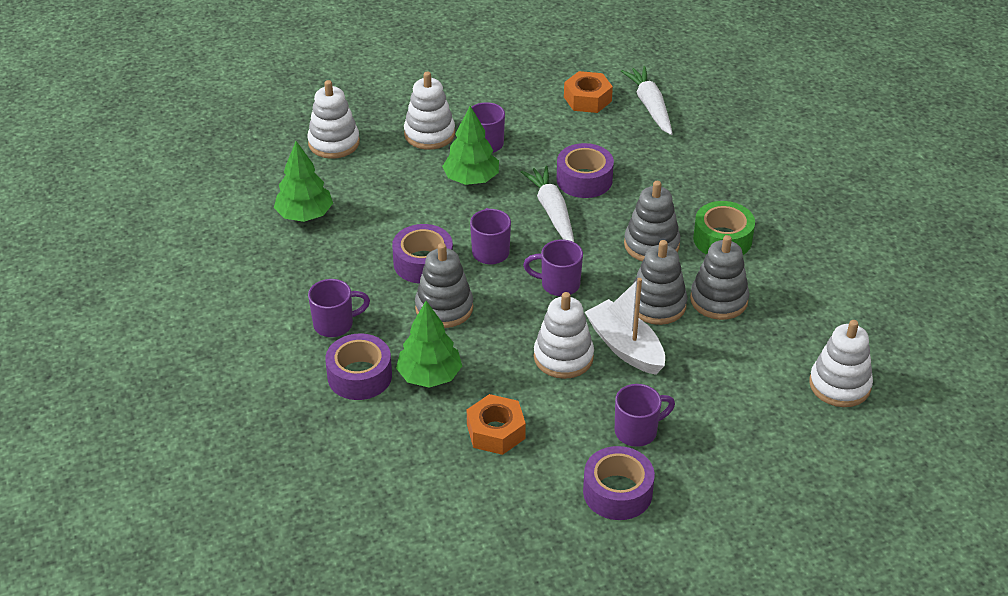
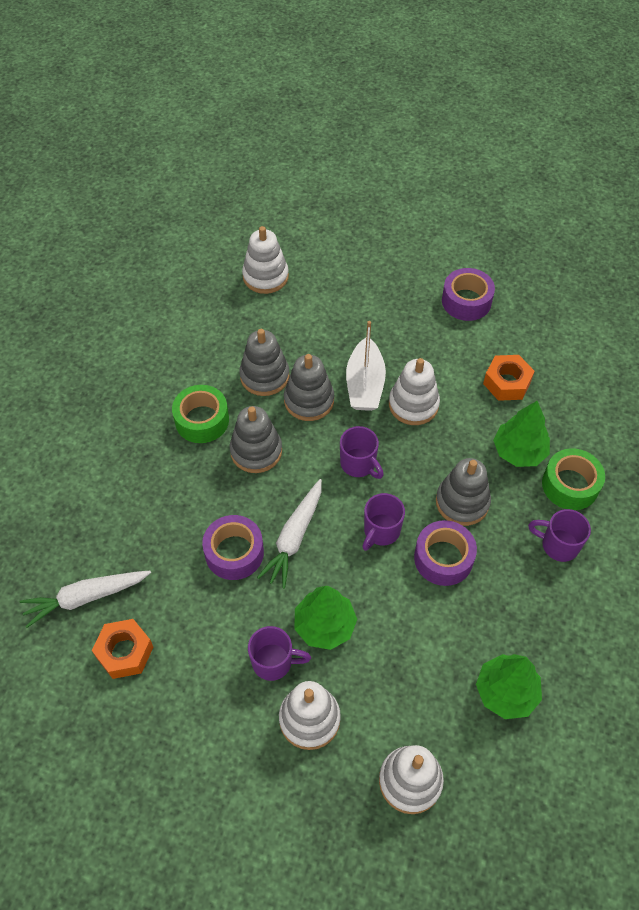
camera: 140 degrees left, 15 degrees up
purple tape [325,333,392,400] -> green tape [542,448,605,510]
purple mug [615,384,675,447] -> none
white carrot [621,66,673,135] -> white carrot turned 45 degrees clockwise [20,571,151,628]

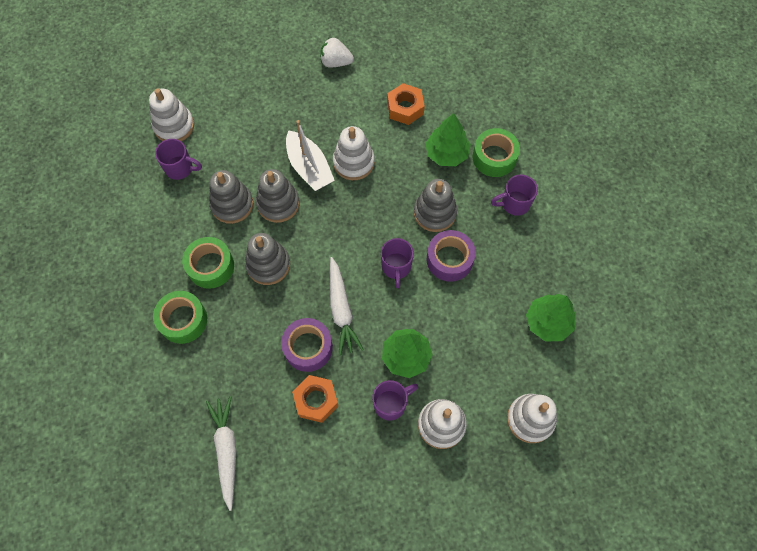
camera: 35 degrees left, 10 degrees up
white carrot [20,571,151,628] -> white carrot turned 135 degrees clockwise [206,396,236,511]
orange nut [92,619,153,679] -> orange nut moved to [292,375,338,423]
purple mug [340,426,384,479] -> purple mug moved to [155,139,202,180]
purple tape [442,268,495,321] -> white strawberry [320,38,354,68]
none -> green tape [153,291,207,344]

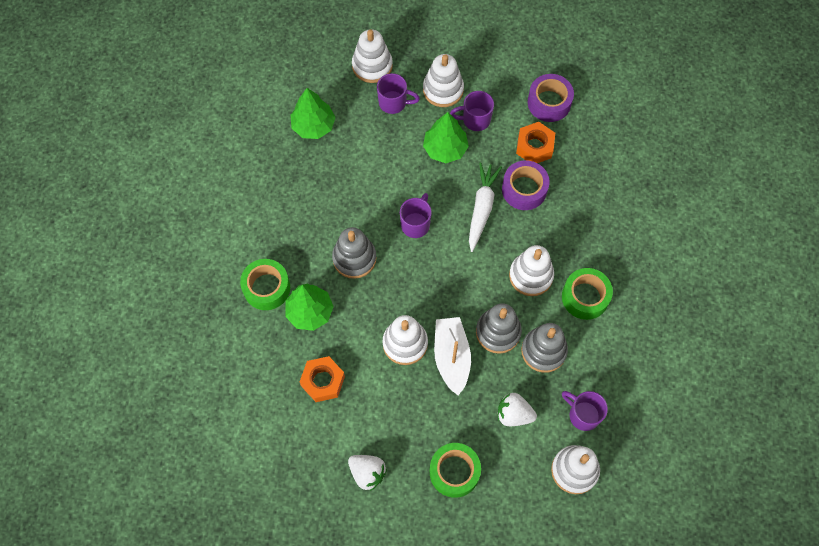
camera: 155 degrees left, 0 degrees up
green tape [153,291,207,344] -> green tape moved to [430,443,481,498]
white carrot [206,396,236,511] -> none
grey stacking toy [245,233,290,285] -> white stacking toy [509,245,554,296]
purple tape [427,230,476,282] -> purple tape moved to [528,74,574,122]
purple mug [491,174,538,216] -> purple mug moved to [377,73,420,114]
none -> white strawberry [498,393,537,426]

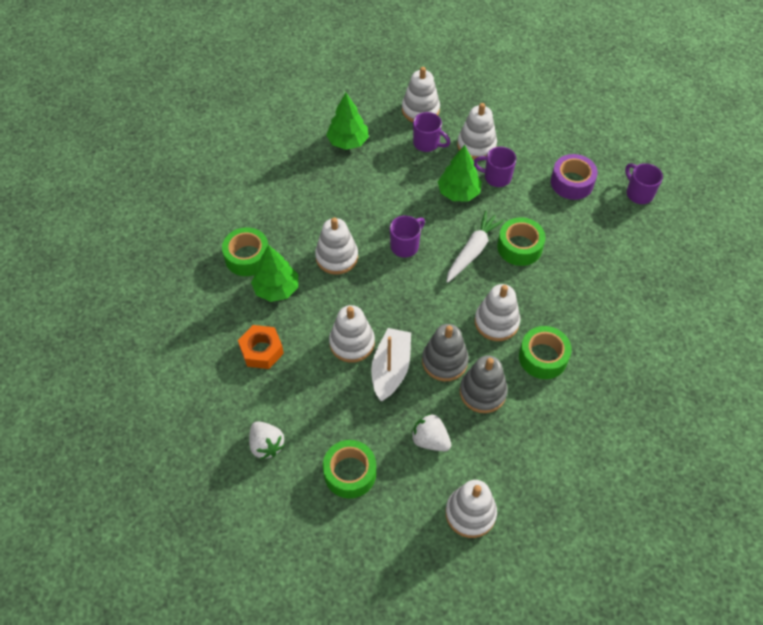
camera: 20 degrees right, 10 degrees down
grey stacking toy [332,227,376,279] -> white stacking toy [315,217,358,275]
purple tape [502,160,550,210] -> green tape [497,217,545,266]
orange nut [516,122,555,163] -> none
purple mug [562,391,608,431] -> purple mug moved to [625,163,663,204]

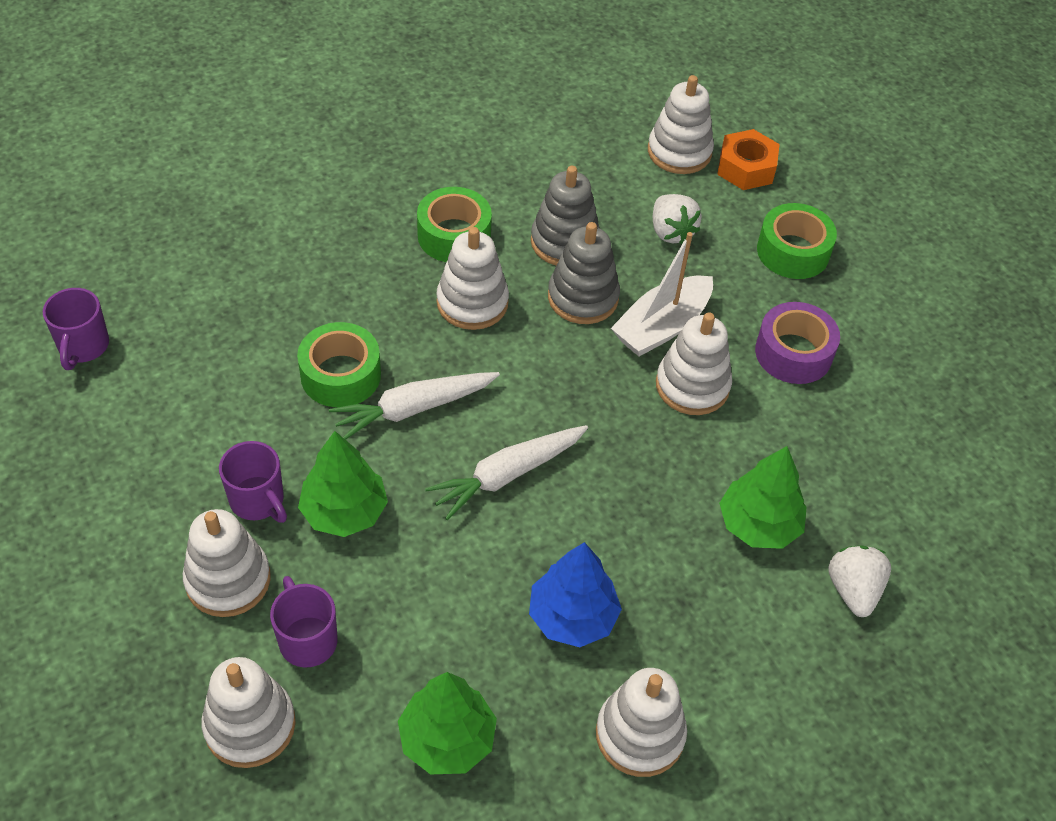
camera: 150 degrees left, 5 degrees down
green tape [222,227,268,276] -> none
orange nut [238,325,284,369] -> orange nut moved to [717,129,780,190]
white strawberry [249,421,284,459] -> white strawberry moved to [828,545,891,617]
white stacking toy [315,217,358,275] -> white stacking toy moved to [596,668,687,777]
purple mug [390,216,425,257] -> white carrot [425,425,588,520]
purple tape [551,154,598,200] -> purple tape moved to [755,302,840,384]
none -> blue tree [529,542,622,647]

